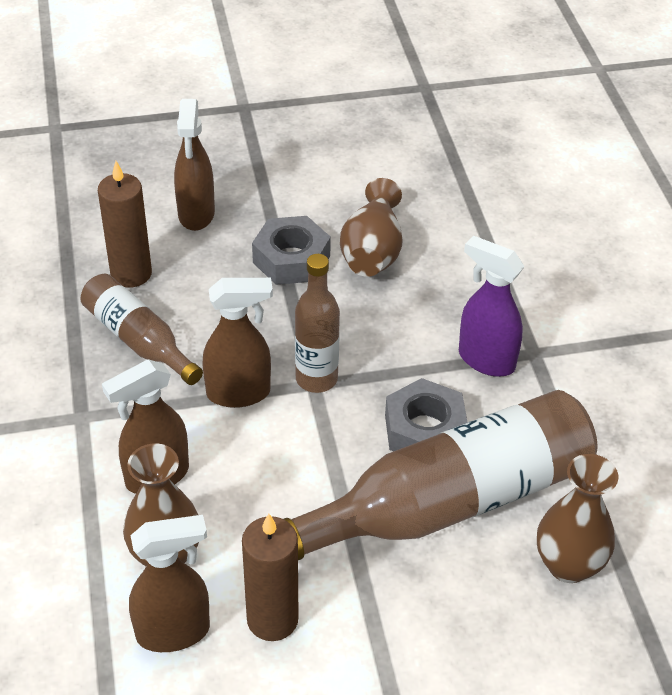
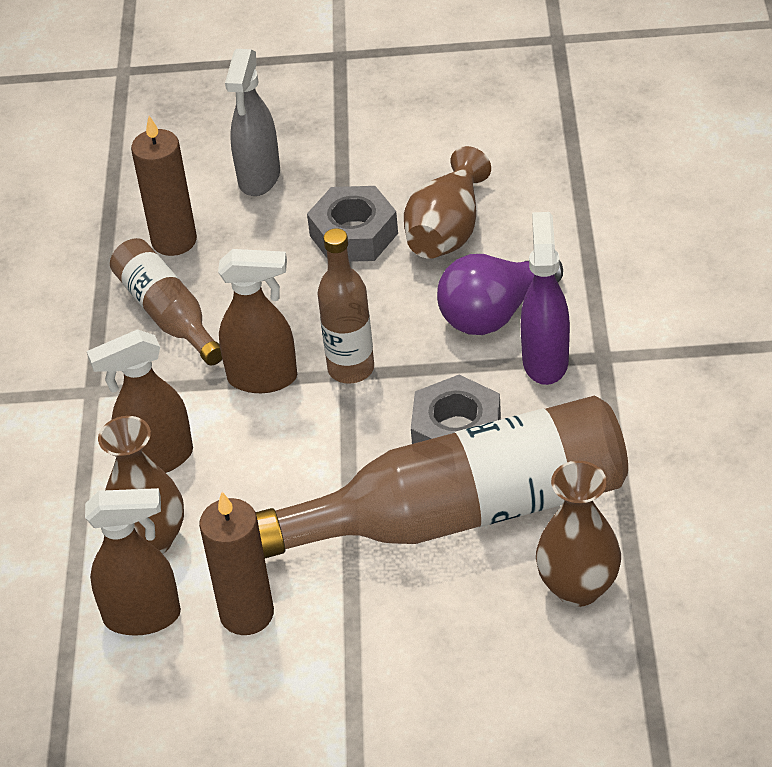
camera: 15 degrees right, 0 degrees up
brown spray bottle [174,99,215,231] -> grey spray bottle [225,49,280,196]
purple spray bottle [459,236,525,377] -> purple spray bottle turned 45 degrees clockwise [521,212,570,385]
none -> purple light bulb [437,254,563,335]

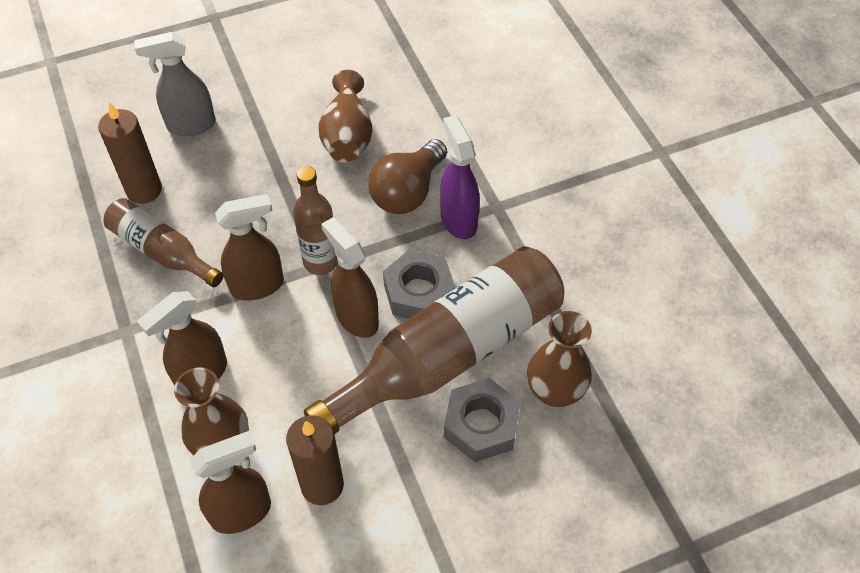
camera: 25 degrees left, 10 degrees up
grey spray bottle [225,49,280,196] -> grey spray bottle turned 90 degrees clockwise [134,32,216,136]
grey nut [307,186,398,262] -> grey nut moved to [444,378,521,462]
purple light bulb [437,254,563,335] -> brown light bulb [368,139,447,214]
none -> brown spray bottle [321,217,379,338]

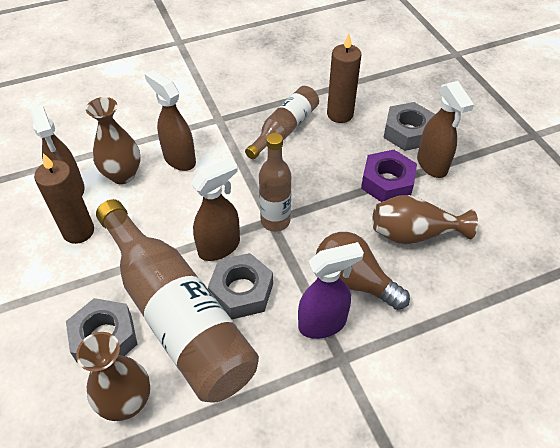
camera: 90 degrees right, 5 degrees down
grey spray bottle [134,32,216,136] -> grey nut [383,102,435,151]
brown spray bottle [215,194,284,301] -> brown spray bottle moved to [417,81,474,178]
none -> purple nut [361,150,417,202]

